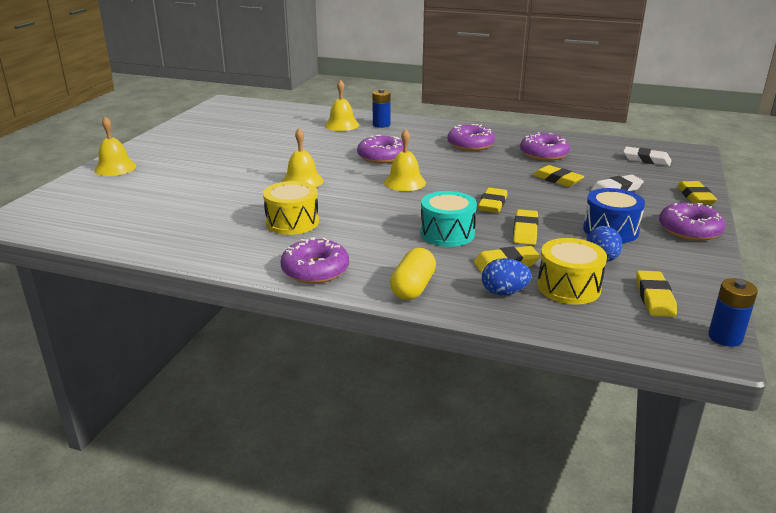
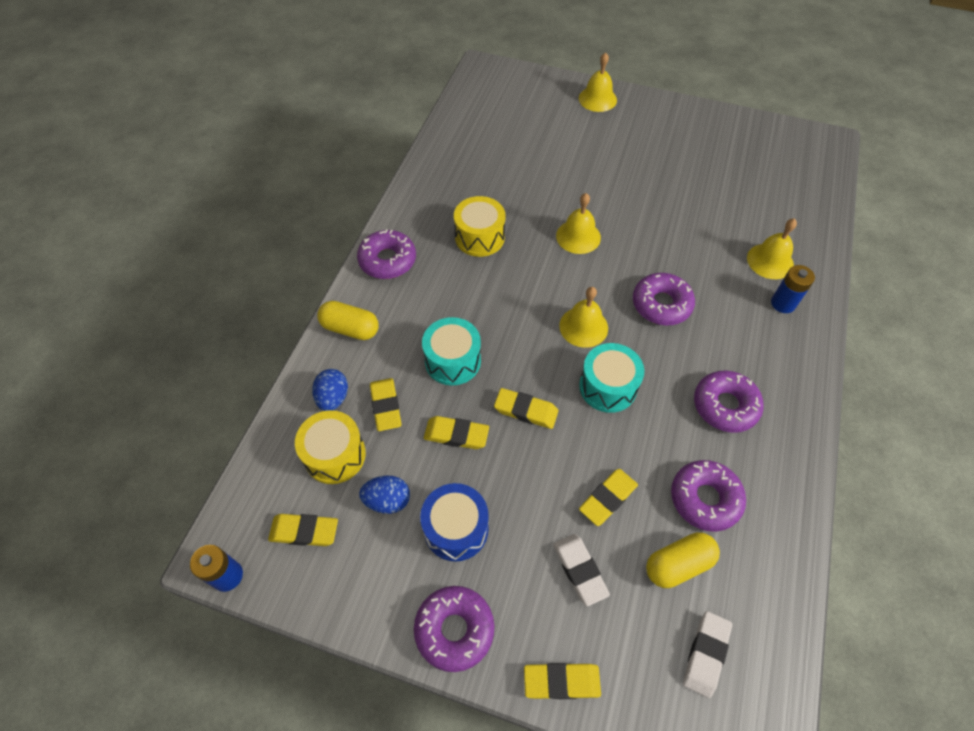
camera: 90 degrees right, 30 degrees up
none -> turquoise drum [579,343,644,413]
none -> yellow capsule [646,532,720,588]

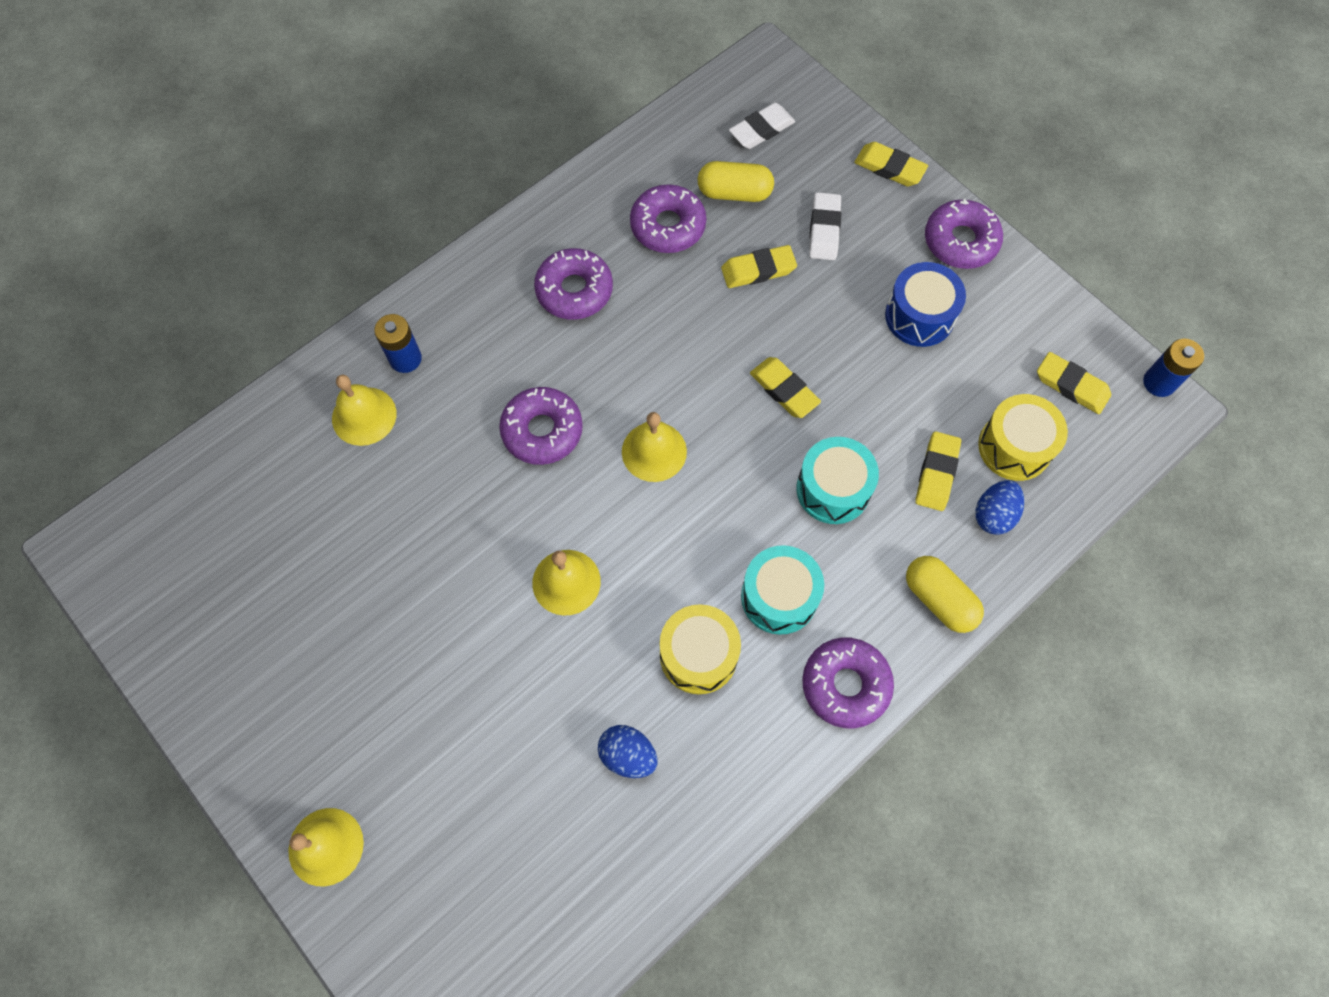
camera: 150 degrees left, 10 degrees up
blue egg [359,476,410,514] -> blue egg moved to [598,725,657,778]
yellow eraser [424,416,489,449] -> none
turquoise drum [579,343,644,413] -> turquoise drum moved to [741,545,824,635]

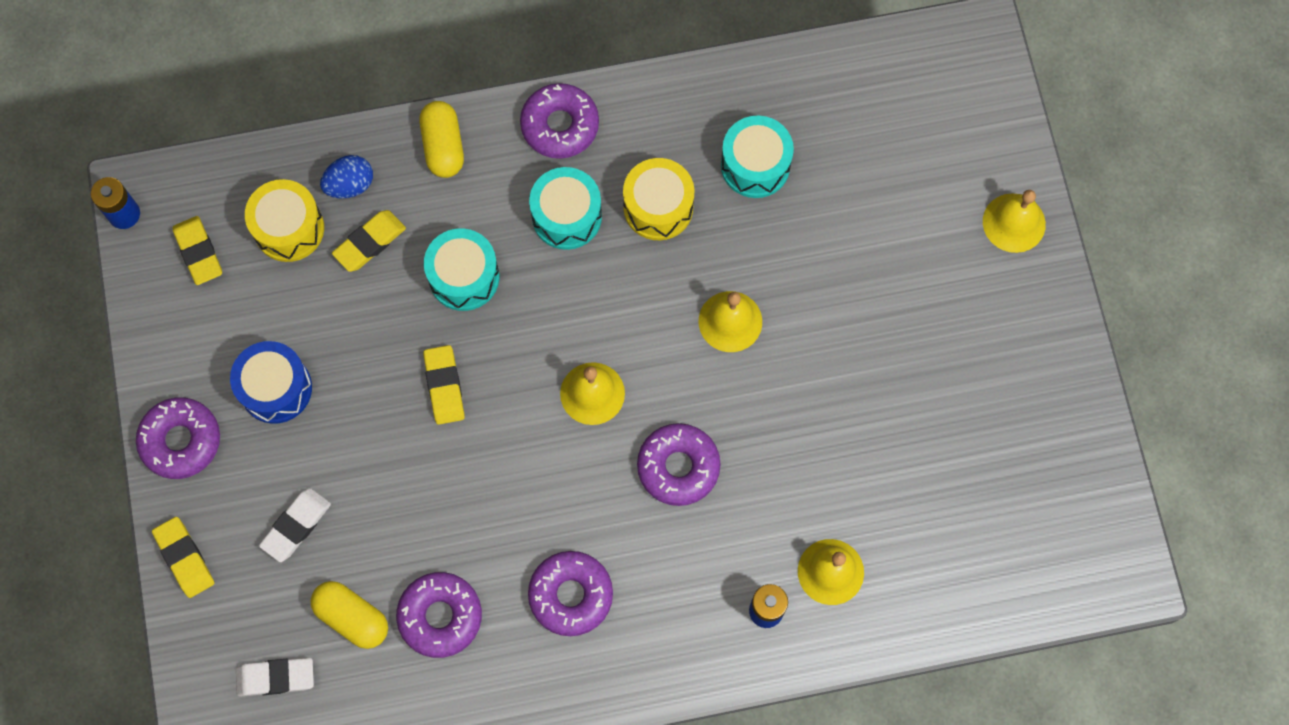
camera: 150 degrees left, 5 degrees up
blue egg [598,725,657,778] -> turquoise drum [721,116,794,198]
yellow eraser [721,245,797,288] -> none

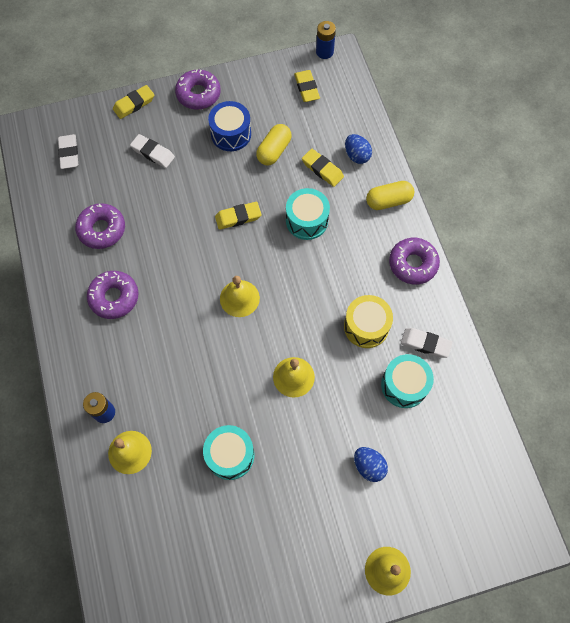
camera: 85 degrees right, 5 degrees down
yellow eraser [173,216,222,285] -> yellow eraser turned 75 degrees counterclockwise [294,70,320,102]
yellow drum [245,179,324,262] -> none
yellow capsule [311,581,388,649] -> yellow capsule moved to [256,124,292,165]
turquoise drum [529,167,602,250] -> turquoise drum moved to [203,425,254,480]
purple donut [637,423,720,506] -> none
none -> blue egg [354,447,388,482]
none -> white eraser [401,328,453,358]

